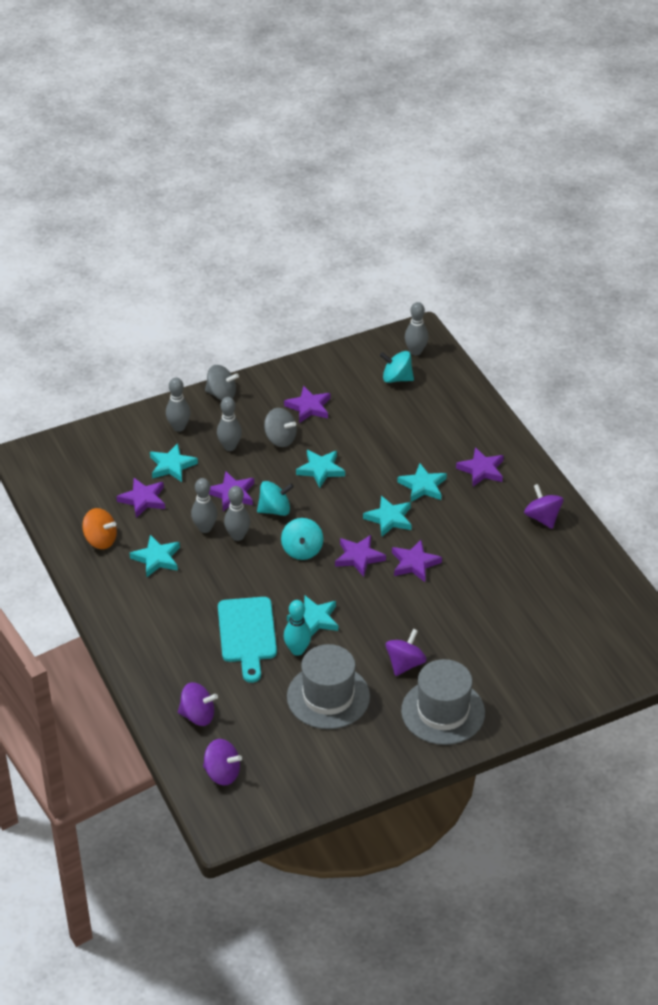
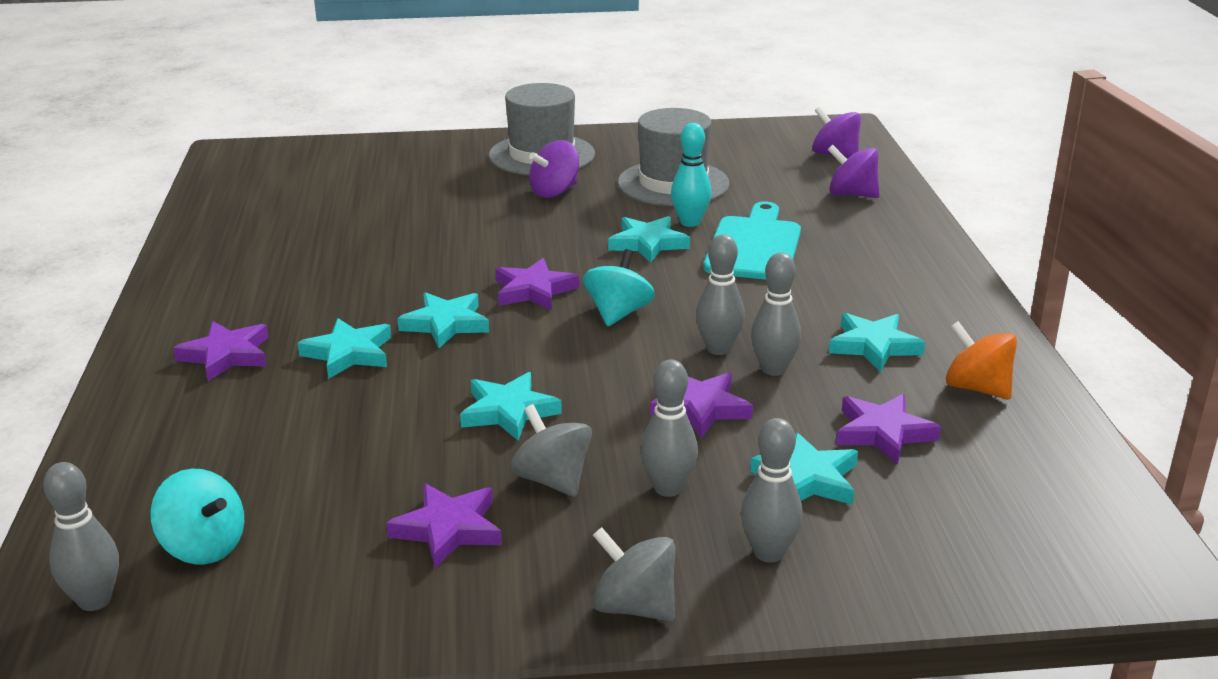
camera: 160 degrees left, 15 degrees down
turquoise spinning top [257,481,294,516] -> none
purple star [392,540,442,582] -> none
purple spinning top [524,484,563,529] -> none

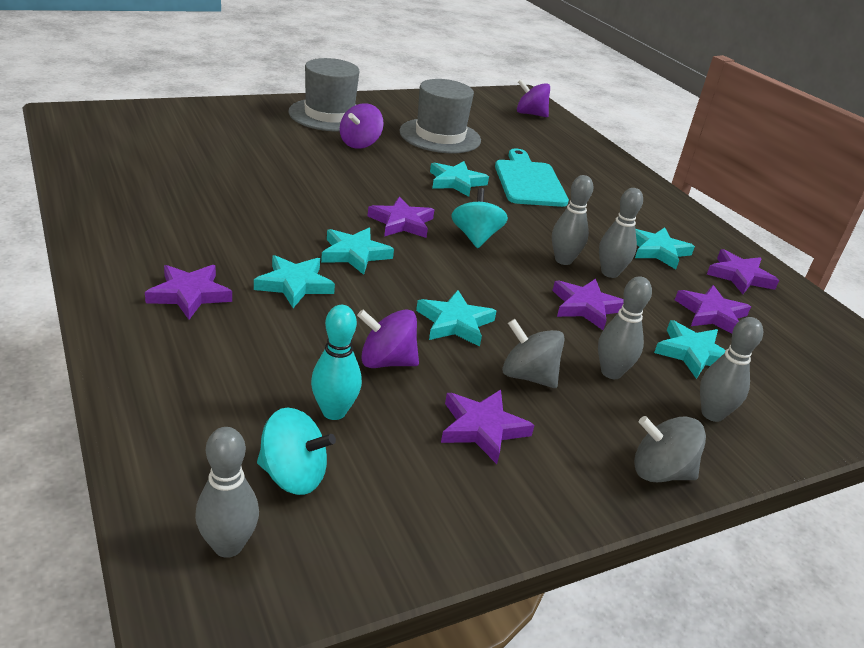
camera: 25 degrees left, 5 degrees up
turquoise bowling pin [671,123,712,227] -> turquoise bowling pin moved to [311,305,362,420]
purple spinning top [827,145,880,198] -> purple spinning top moved to [357,309,419,368]
orange spinning top [946,321,1017,399] -> purple star [707,249,779,294]

